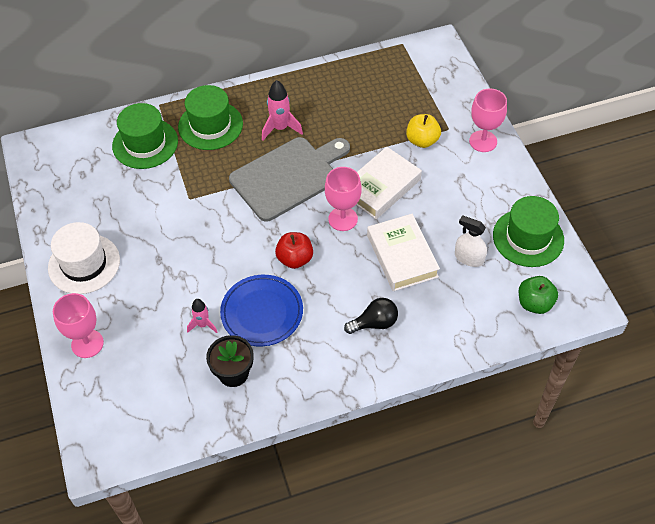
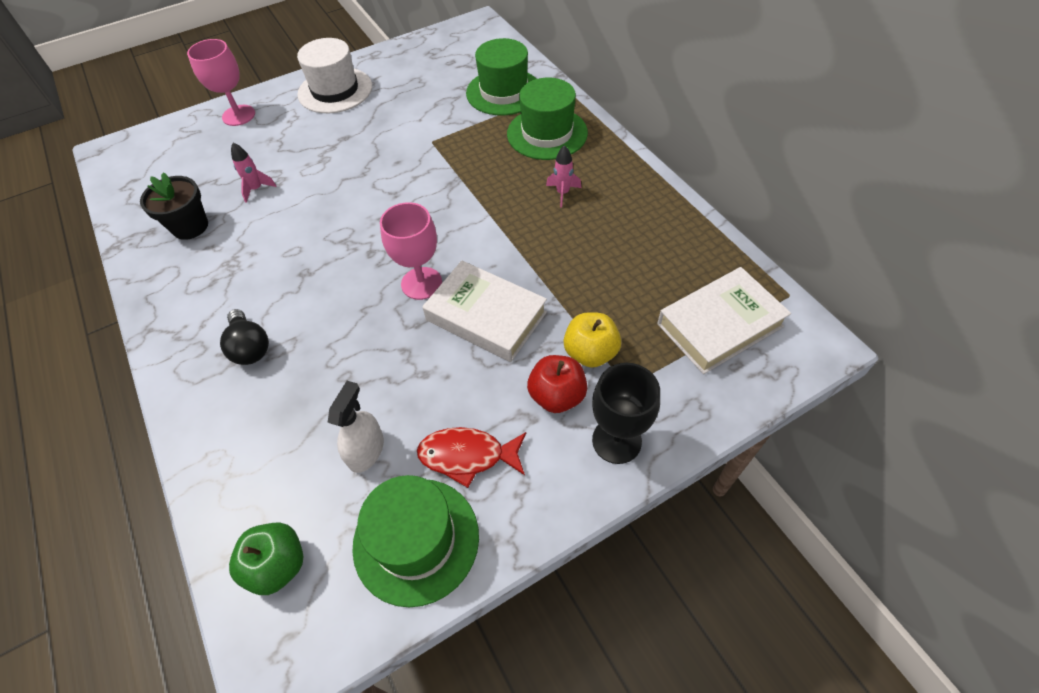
camera: 80 degrees right, 0 degrees up
blue plate [220,275,303,346] -> none
grey cutting board [229,137,350,222] -> none
pink rocket [262,80,303,141] -> pink rocket [546,145,581,208], size x0.64
red apple [275,232,313,269] -> red apple moved to [527,355,587,413]
white book [367,214,440,291] -> white book moved to [657,267,791,374]
pink goblet [469,88,507,152] -> black goblet [592,363,660,464]
none -> red fish [417,427,526,488]

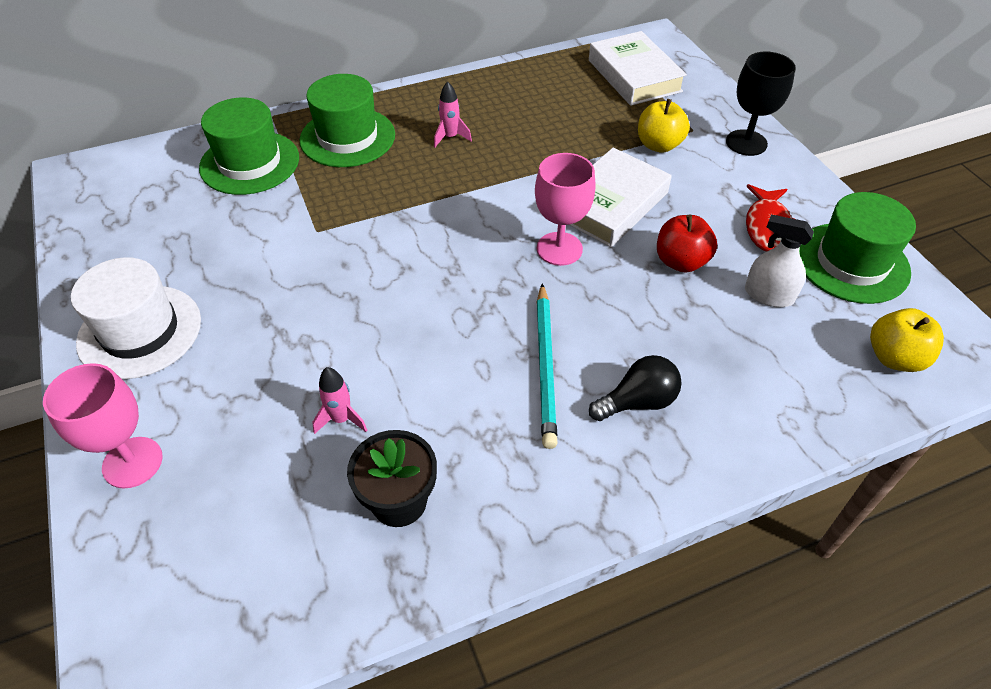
camera: 85 degrees left, 5 degrees down
green apple [229,522,303,595] -> yellow apple [870,308,944,372]
red apple [527,355,587,413] -> red apple moved to [657,214,717,273]
none -> turquoise pencil [536,283,558,449]

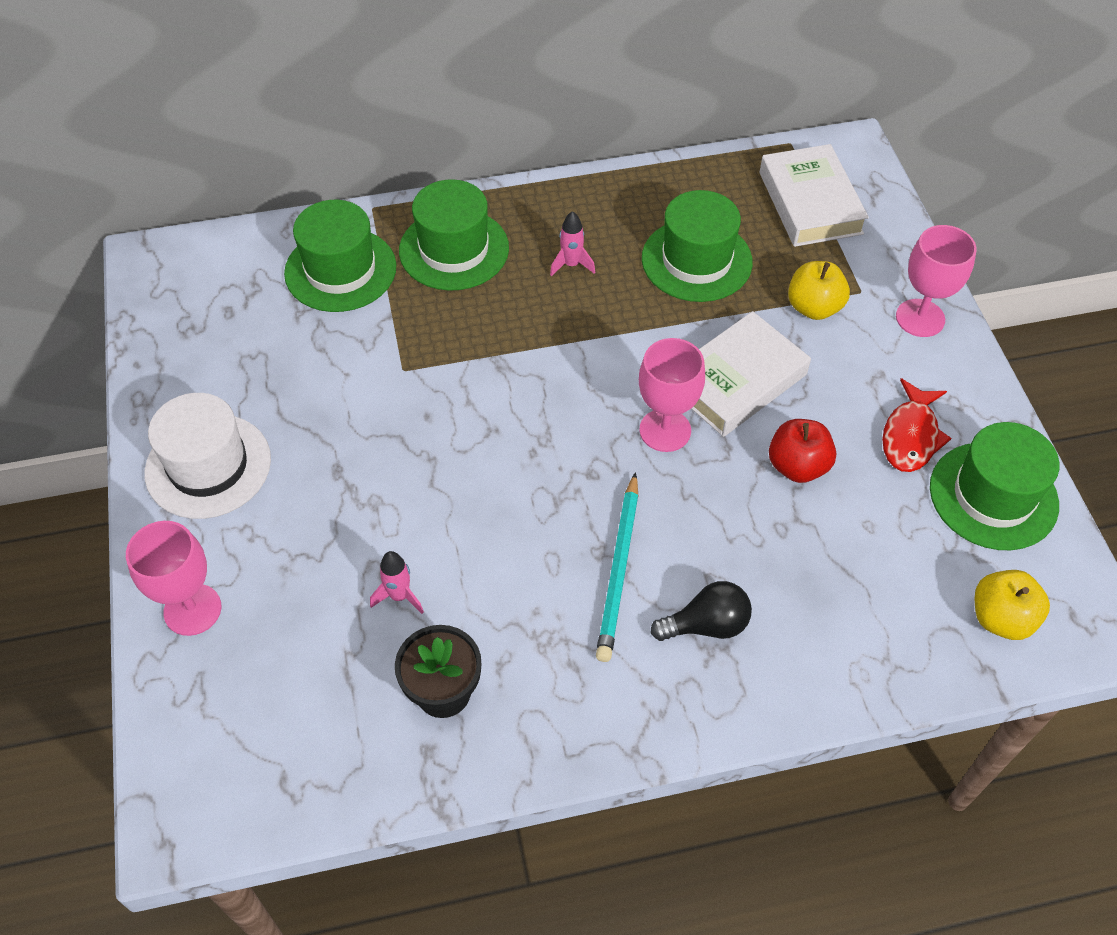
camera: 10 degrees right, 5 degrees up
black goblet [726,51,796,156] -> pink goblet [896,225,977,337]
white spray bottle [745,215,814,307] -> none
none -> green hat [642,190,753,302]

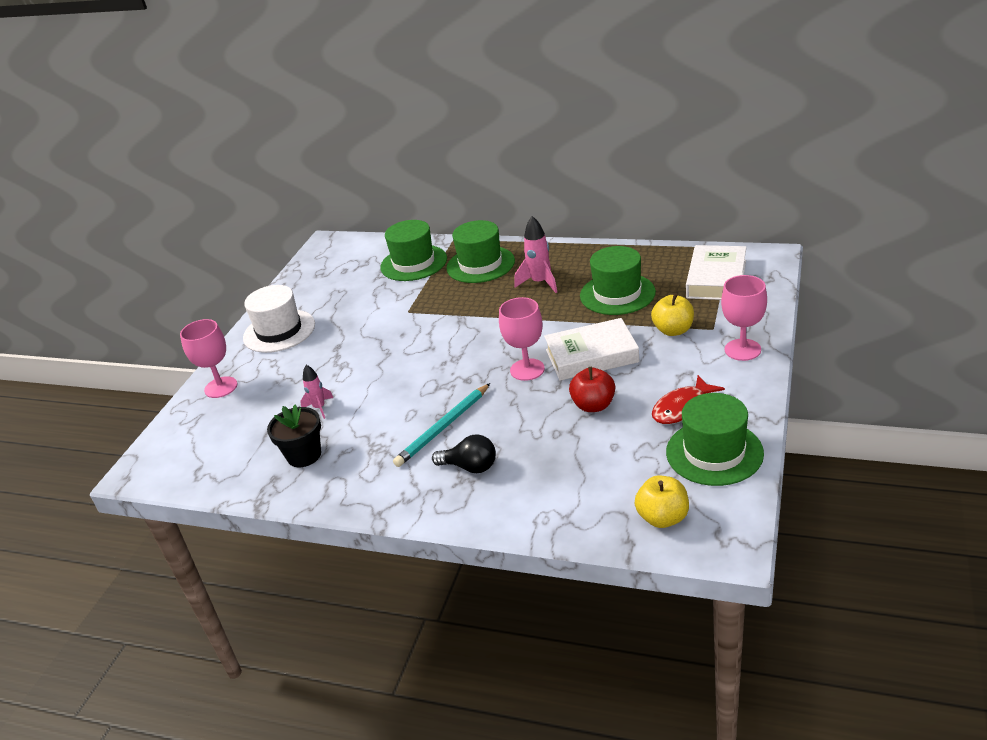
camera: 35 degrees right, 20 degrees down
pink rocket [550,211,595,276] -> pink rocket [514,216,557,293], size x1.57

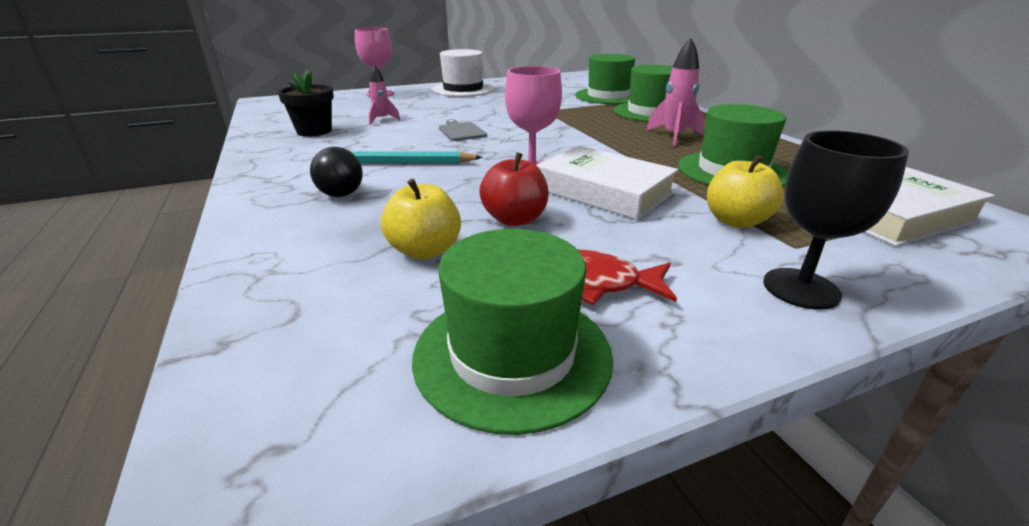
camera: 45 degrees right, 5 degrees down
yellow apple [635,475,689,528] -> yellow apple moved to [381,179,461,260]
pink goblet [721,275,767,361] -> black goblet [763,130,909,310]
none -> grey cutting board [439,119,487,141]

